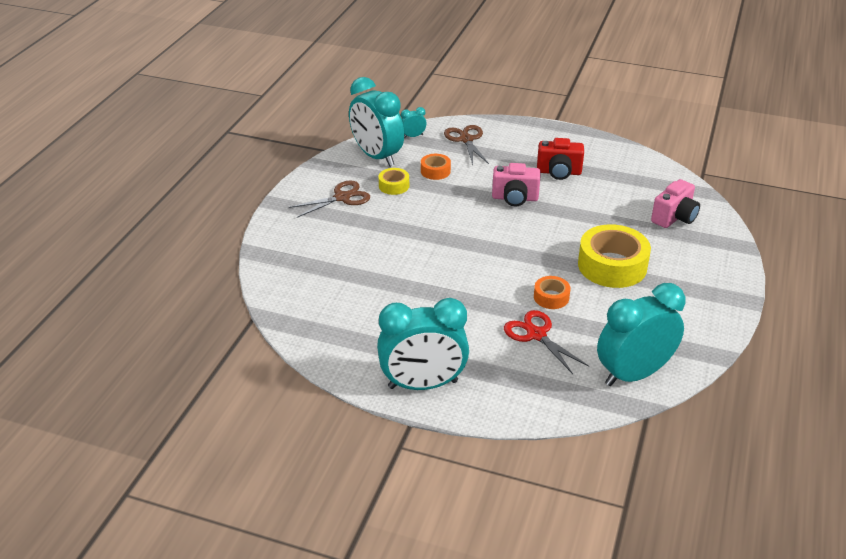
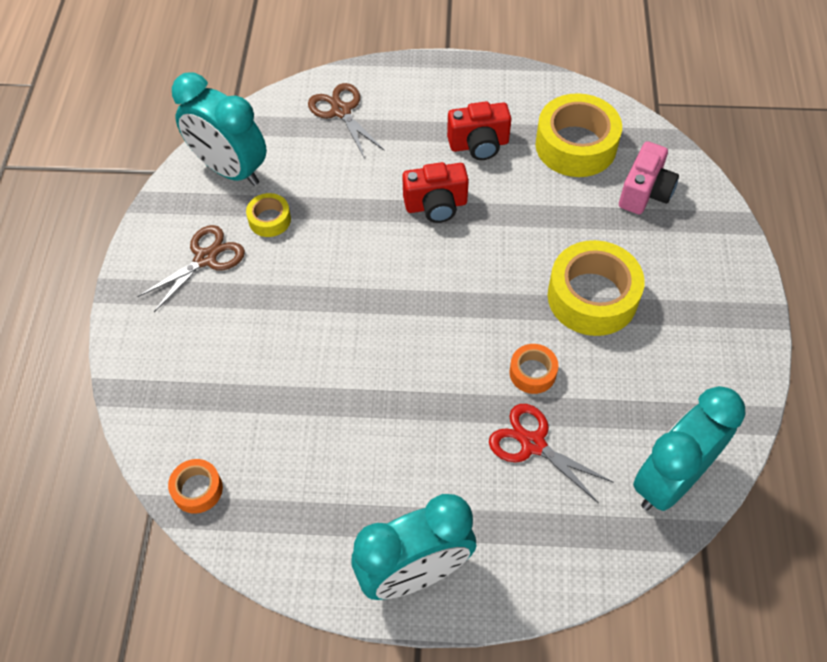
camera: 15 degrees left, 20 degrees up
turquoise clock [401,107,427,138] -> none
orange tape [421,154,451,180] -> orange tape moved to [168,459,223,514]
pink camera [492,163,541,206] -> red camera [402,162,469,223]
none -> yellow tape [536,93,622,177]

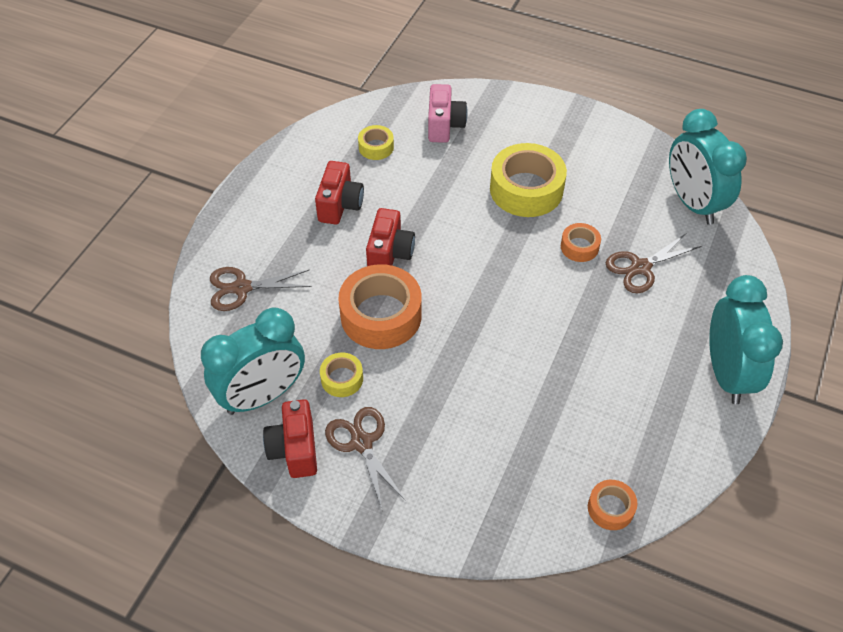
camera: 70 degrees left, 5 degrees down
red scissors [489,404,614,503] -> brown scissors [606,233,701,293]
yellow tape [536,93,622,177] -> yellow tape [358,125,394,160], size x0.50
pink camera [619,141,679,214] -> pink camera turned 45 degrees clockwise [428,84,468,143]
none -> red camera [263,399,317,478]
none -> orange tape [338,264,422,349]

